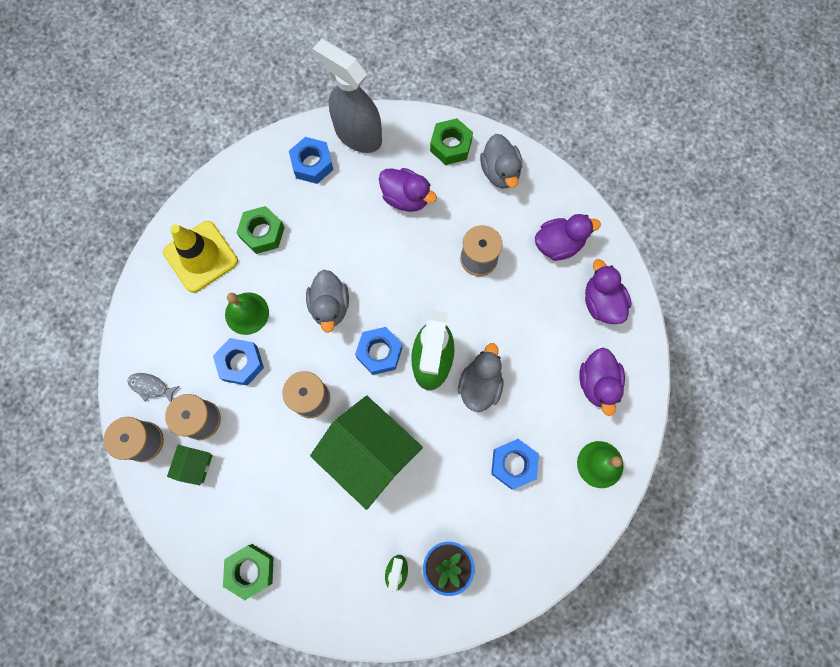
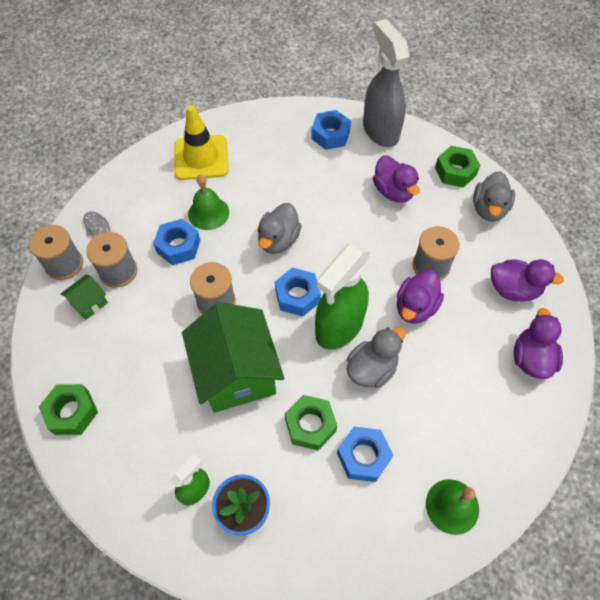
camera: 30 degrees right, 15 degrees down
green nut [236,206,285,254] -> green nut moved to [285,395,337,451]
purple duck [579,348,625,416] -> purple duck moved to [397,270,444,324]

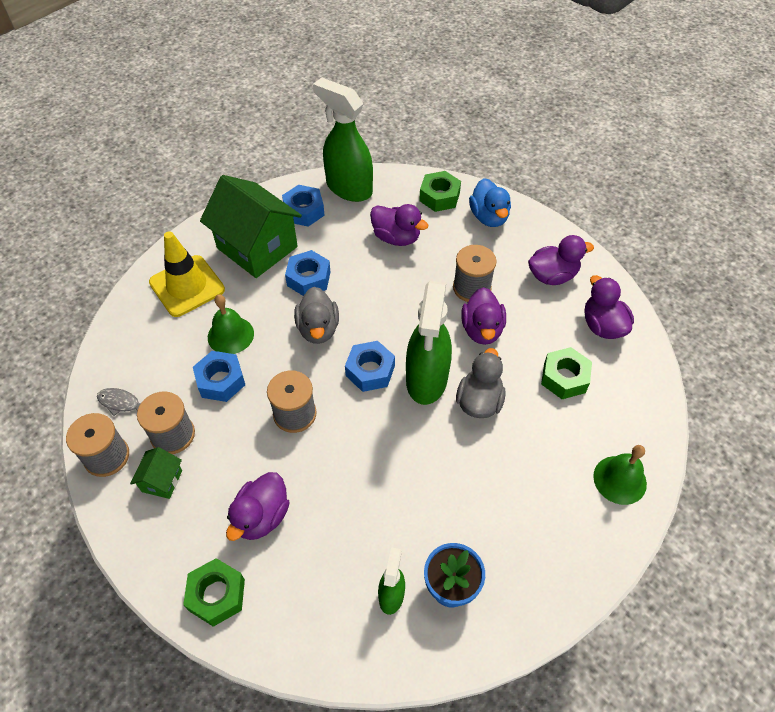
camera: 30 degrees left, 5 degrees down
green house [182,302,284,413] -> green house moved to [200,175,302,278]
green nut [285,395,337,451] -> green nut moved to [541,347,592,399]
blue nut [337,427,393,482] -> blue nut moved to [285,250,331,296]
grey spray bottle [363,19,409,147] -> green spray bottle [313,78,373,202]
grey duck [473,171,515,222] -> blue duck [469,178,511,227]
none -> purple duck [226,472,290,541]

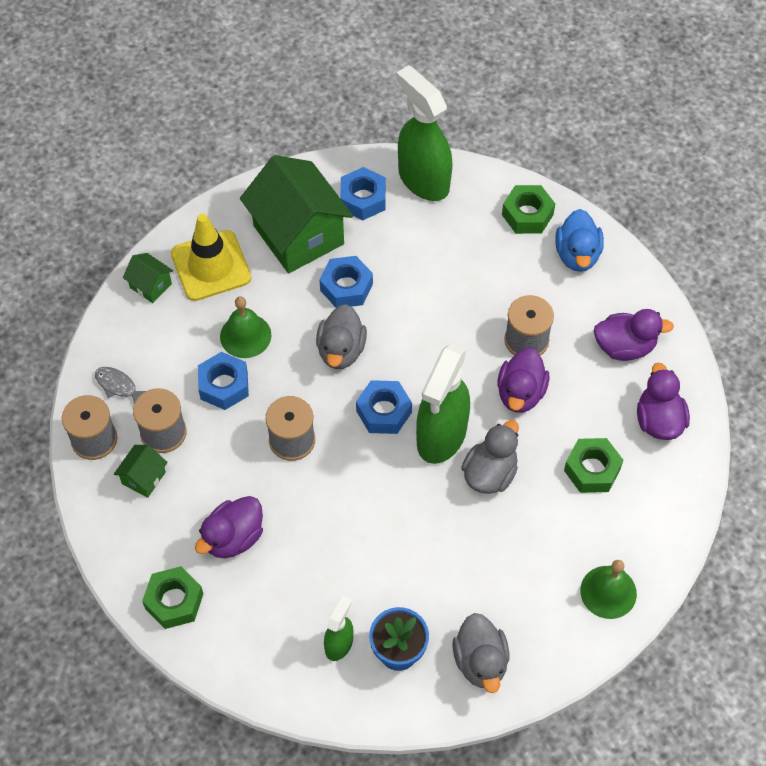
camera: 15 degrees right, 5 degrees up
purple duck [370,204,428,246] -> none
none -> green house [123,253,173,303]
none -> grey duck [452,613,510,693]

